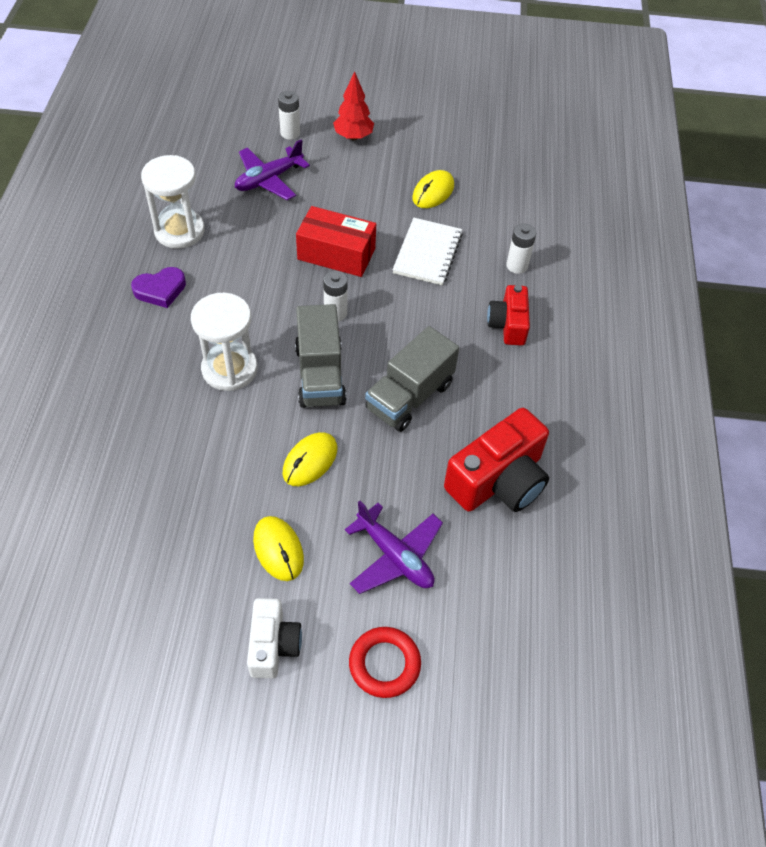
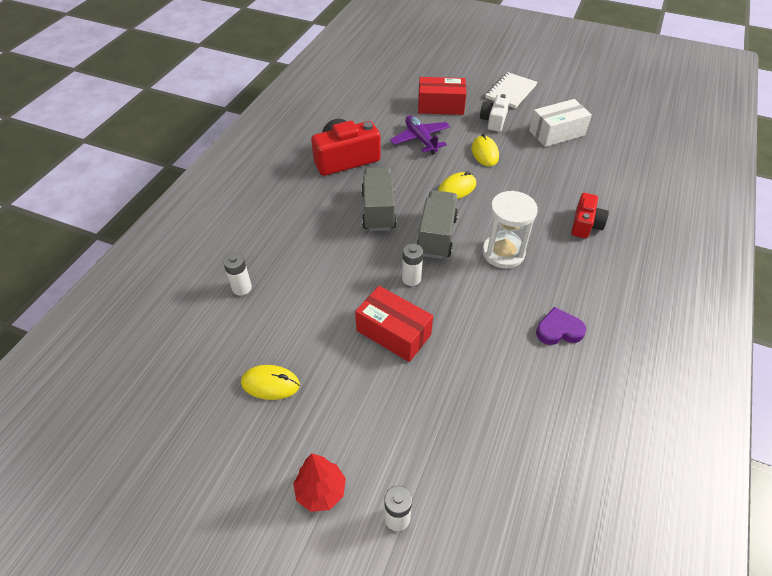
camera: 160 degrees left, 5 degrees down
white hourglass [141,155,205,249] -> none
purple plane [235,139,310,200] -> none
red ring [349,627,421,698] -> red box [418,77,466,115]
grey truck [365,326,459,432] -> grey truck turned 60 degrees counterclockwise [361,167,397,231]
white notebook [392,218,463,285] -> white notebook moved to [485,72,537,108]
yellow mouse [412,170,454,208] -> yellow mouse turned 45 degrees clockwise [241,365,300,400]
red camera [487,285,530,346] -> red camera moved to [571,193,609,239]
none -> white box [529,99,592,147]

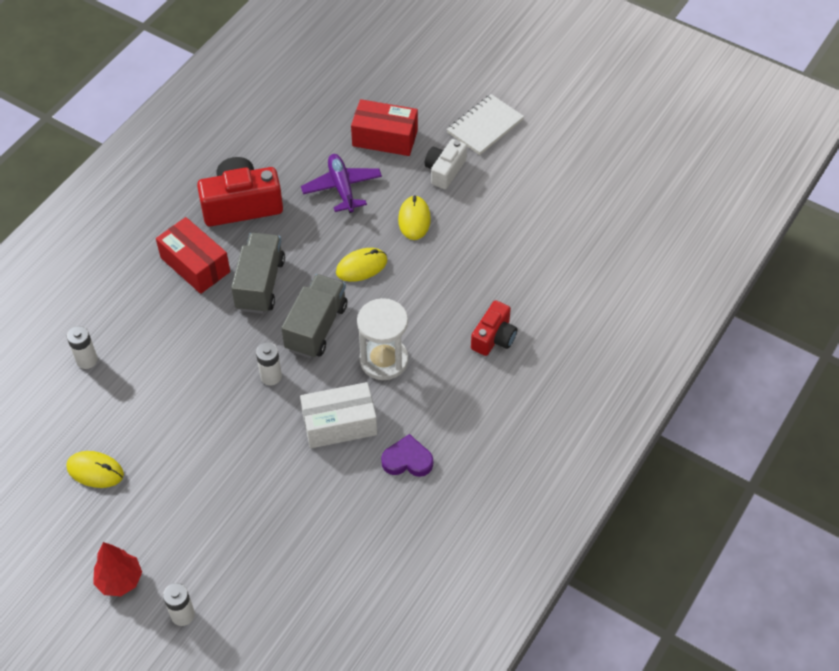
camera: 10 degrees right, 5 degrees up
red box [355,286,433,362] -> red box moved to [156,217,230,294]
white box [529,99,592,147] -> white box moved to [300,382,377,448]

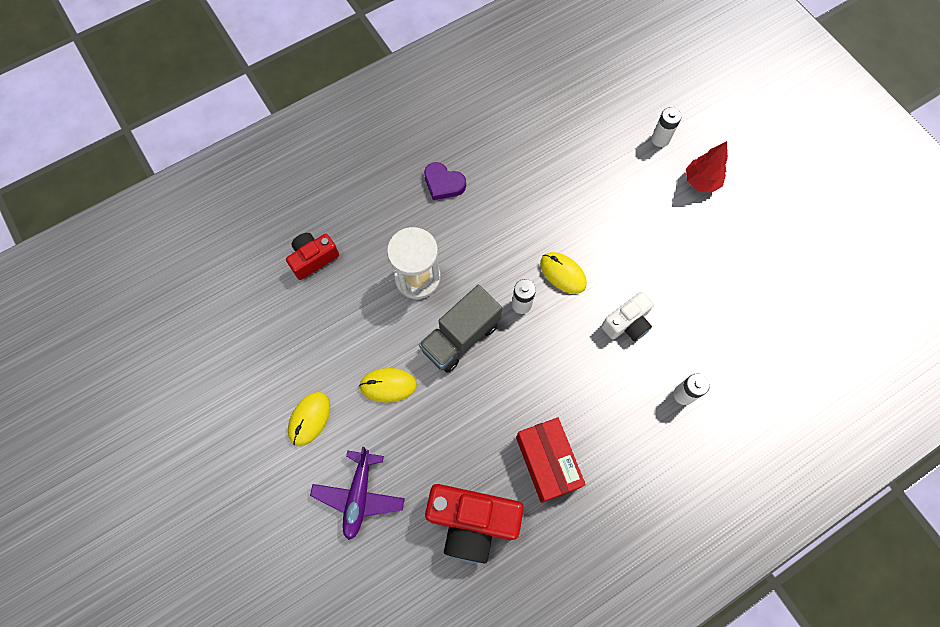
camera: 155 degrees left, 15 degrees up
yellow mouse [66,451,124,488] -> yellow mouse moved to [540,252,587,294]
grey truck [231,233,285,314] -> none
white box [300,382,377,448] -> none
red box [351,99,418,156] -> none
white camera [424,139,467,189] -> white camera moved to [601,292,654,341]
white notebook [447,94,524,155] -> none

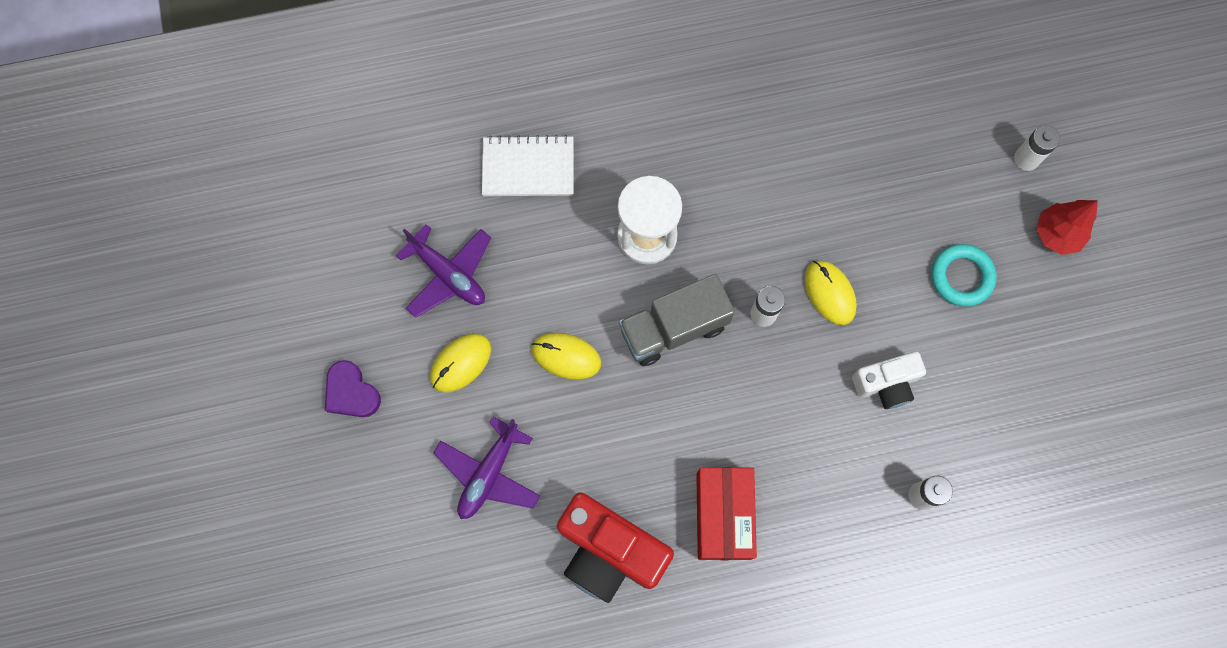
camera: 20 degrees right, 5 degrees up
red camera [286,233,339,280] -> white notebook [482,135,573,196]
purple heart [424,162,466,200] -> purple heart moved to [325,360,381,417]
none -> purple plane [396,224,491,318]
none -> turquoise ring [931,244,997,306]

